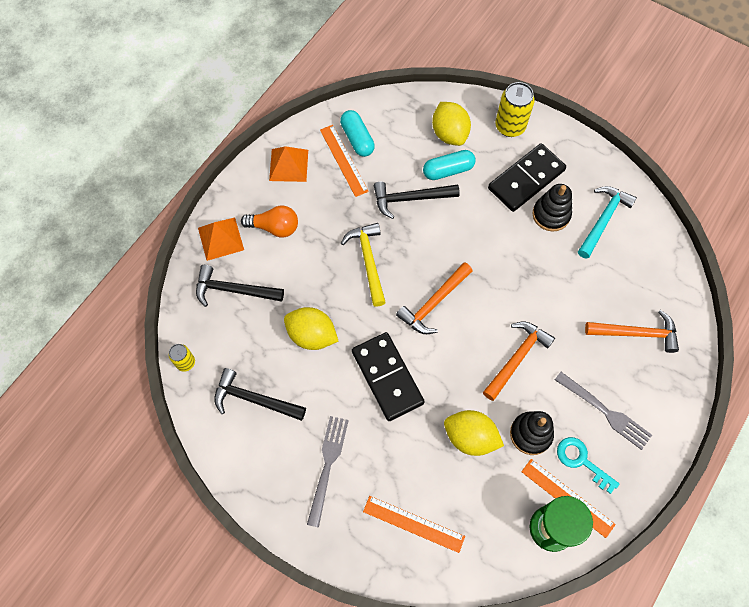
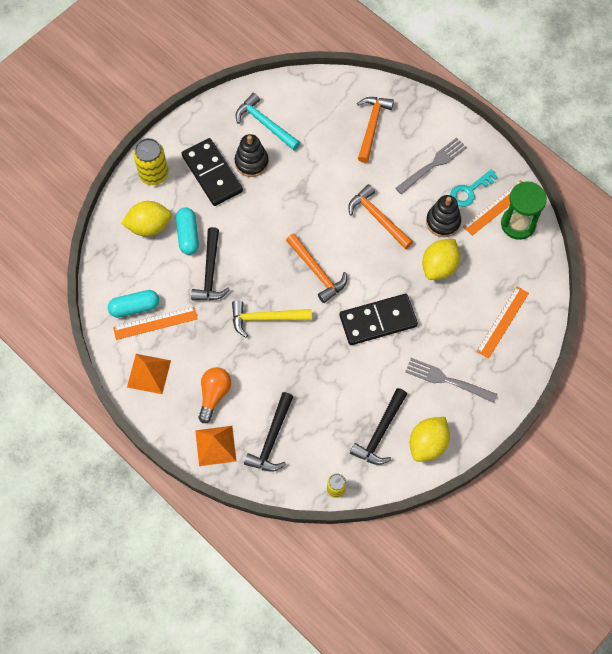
camera: 80 degrees left, 0 degrees up
yellow lemon [284,307,338,350] -> yellow lemon moved to [410,417,450,462]

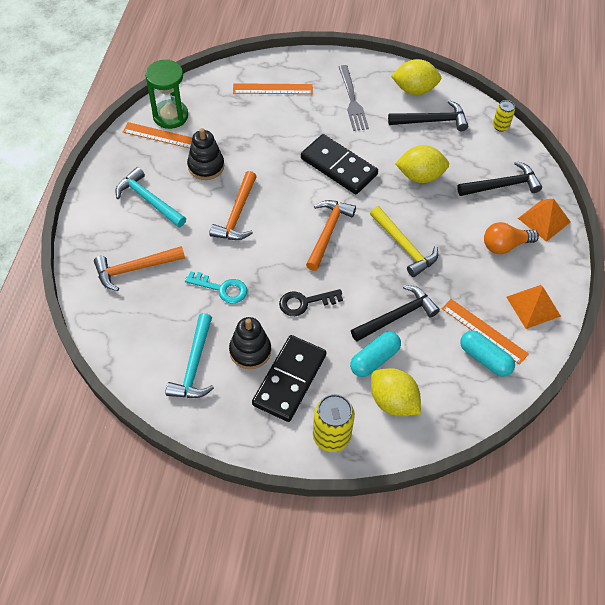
camera: 125 degrees left, 10 degrees down
grey fork [395,138,467,195] -> turquoise hammer [115,167,186,228]
yellow lemon [422,239,460,280] -> yellow lemon moved to [395,145,449,183]
turquoise key [450,169,498,207] -> turquoise key moved to [185,271,247,303]
none -> black key [279,289,343,316]

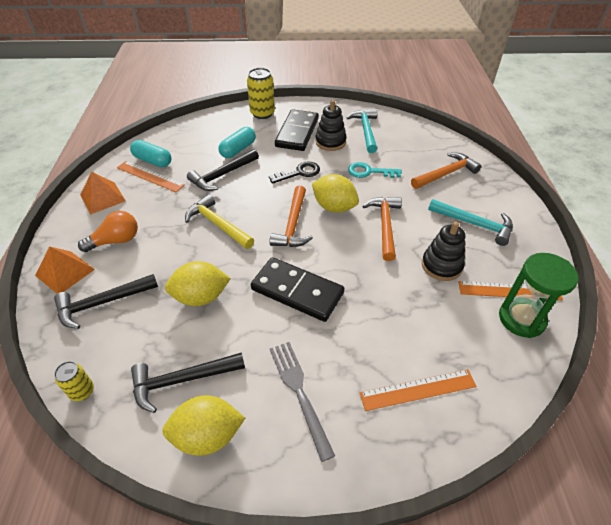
camera: 170 degrees right, 10 degrees down
yellow lemon [371,368,421,416] -> yellow lemon moved to [312,174,359,213]

